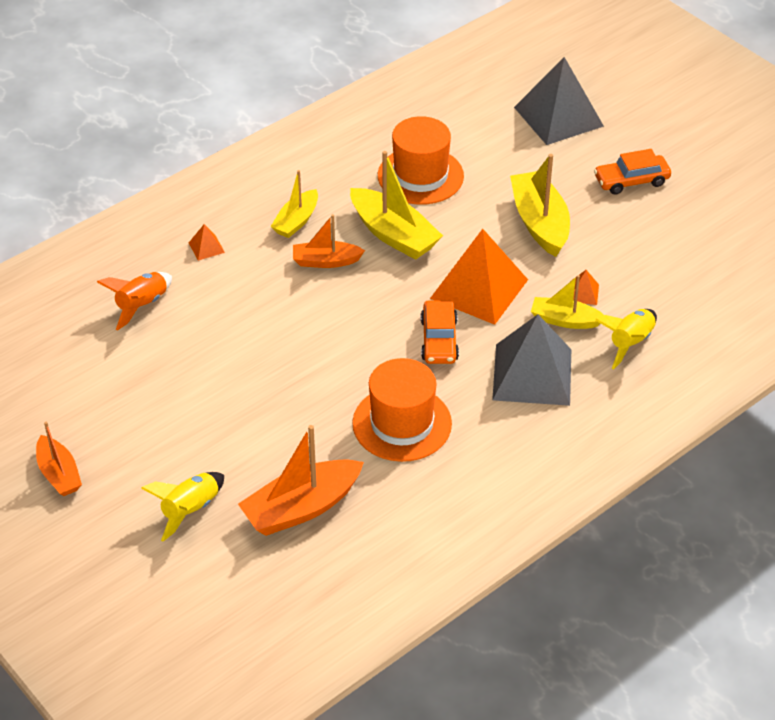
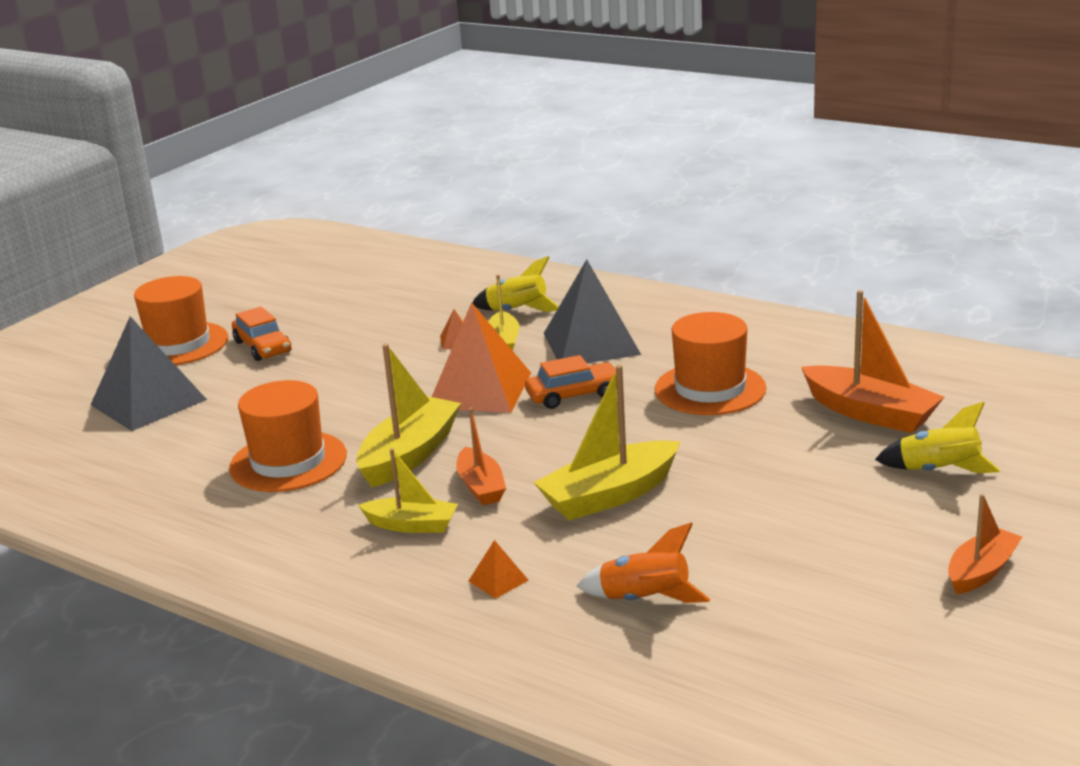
camera: 105 degrees left, 20 degrees down
yellow boat [510,154,570,257] -> yellow boat moved to [534,365,680,521]
none -> orange hat [134,276,228,365]

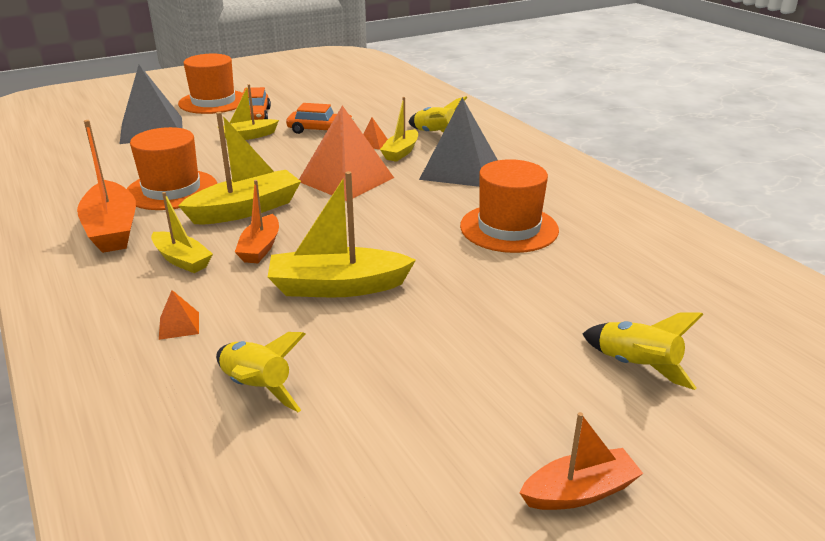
camera: 25 degrees right, 5 degrees up
orange car [525,355,617,409] -> orange car moved to [286,103,354,134]
orange rocket [577,523,710,603] -> yellow rocket [216,332,306,413]
orange boat [801,290,944,433] -> orange boat moved to [77,120,136,253]
none -> yellow boat [218,84,279,140]

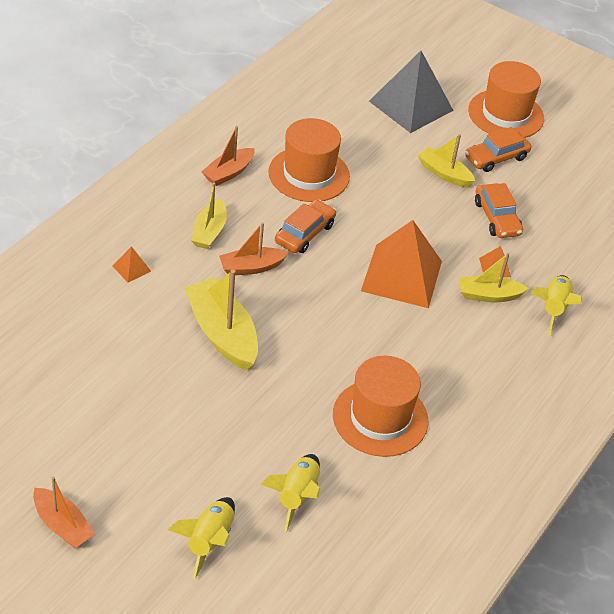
camera: 60 degrees right, 15 degrees up
orange boat [77,120,136,253] -> orange boat [202,126,255,186], size x0.61
yellow boat [178,112,301,224] -> orange car [275,200,336,253]
yellow rocket [216,332,306,413] -> yellow rocket moved to [260,454,321,532]
grey pyramid [419,97,498,187] -> none

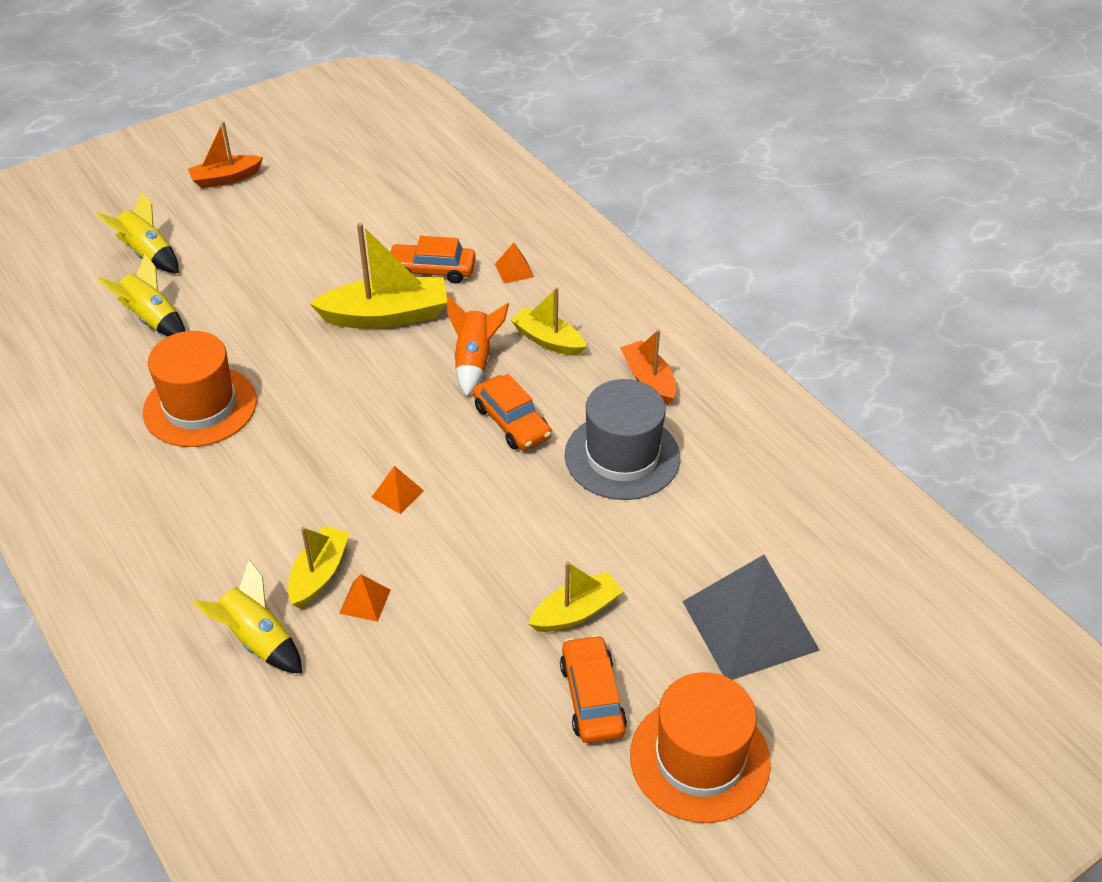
camera: 115 degrees right, 0 degrees up
orange boat [219,222,288,275] -> orange rocket [447,296,509,397]
orange hat [268,118,350,202] -> grey hat [565,379,680,500]
orange pyramid [361,220,442,308] -> orange pyramid [371,466,424,514], size x0.40
orange car [475,183,523,238] -> orange car moved to [389,236,476,284]

